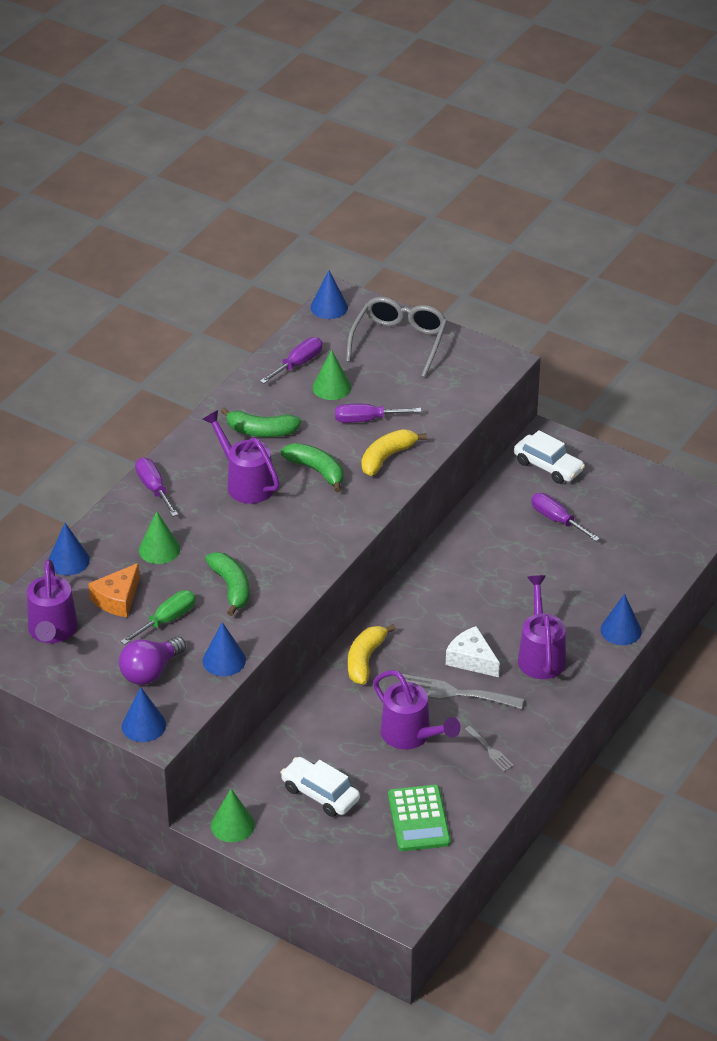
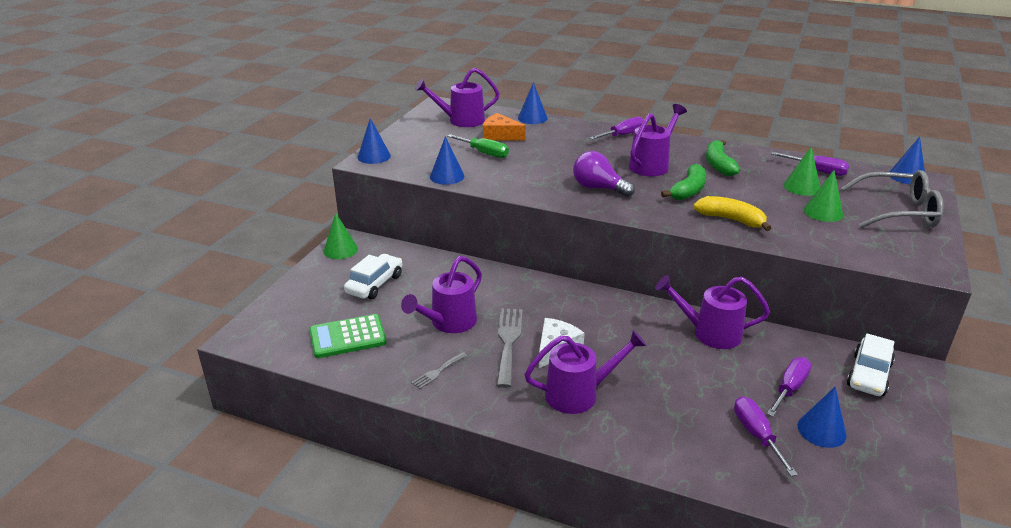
camera: 80 degrees right, 10 degrees down
purple light bulb [119,637,186,685] -> purple light bulb moved to [573,151,635,197]
green cone [139,511,180,564] -> green cone moved to [804,170,843,222]
green banana [205,552,249,616] -> none
purple screwdriver [335,404,421,423] -> purple screwdriver moved to [734,396,798,476]
yellow banana [348,624,396,685] -> none
blue cone [600,594,642,645] -> blue cone moved to [798,387,847,448]
none -> purple watering can [655,275,770,349]

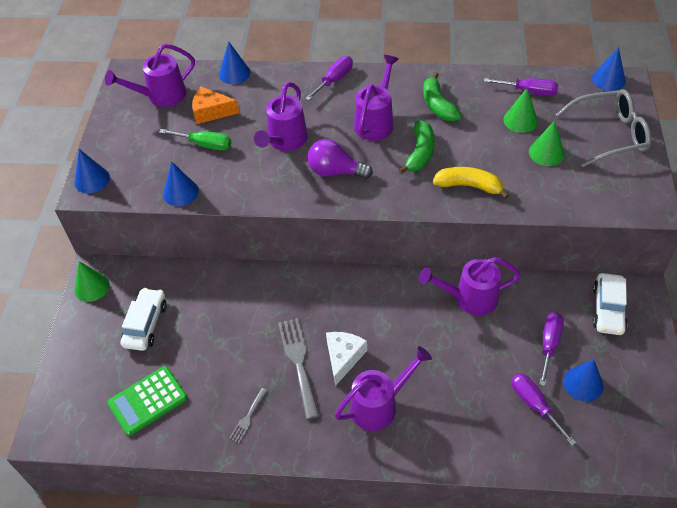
camera: 15 degrees left, 20 degrees up
purple watering can [401,256,482,333] -> purple watering can moved to [254,82,308,151]

